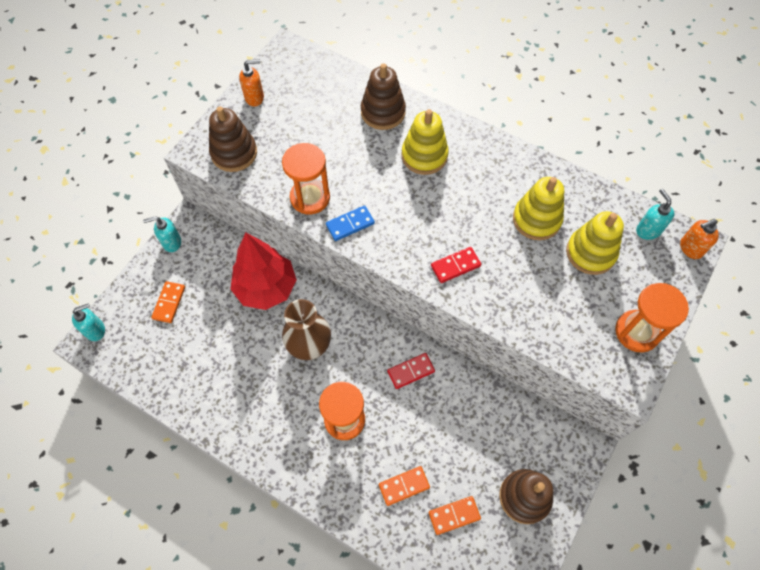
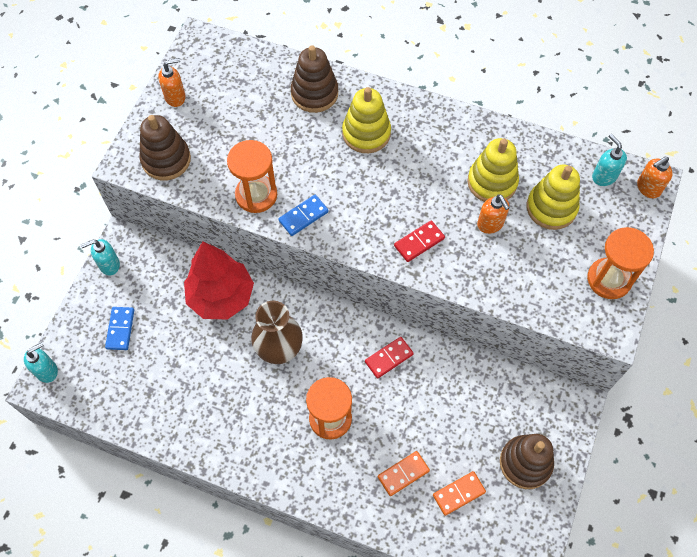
camera: 10 degrees left, 0 degrees up
orange domino [151,281,185,323] -> blue domino [105,307,134,350]
none -> orange soap dispenser [477,194,510,234]

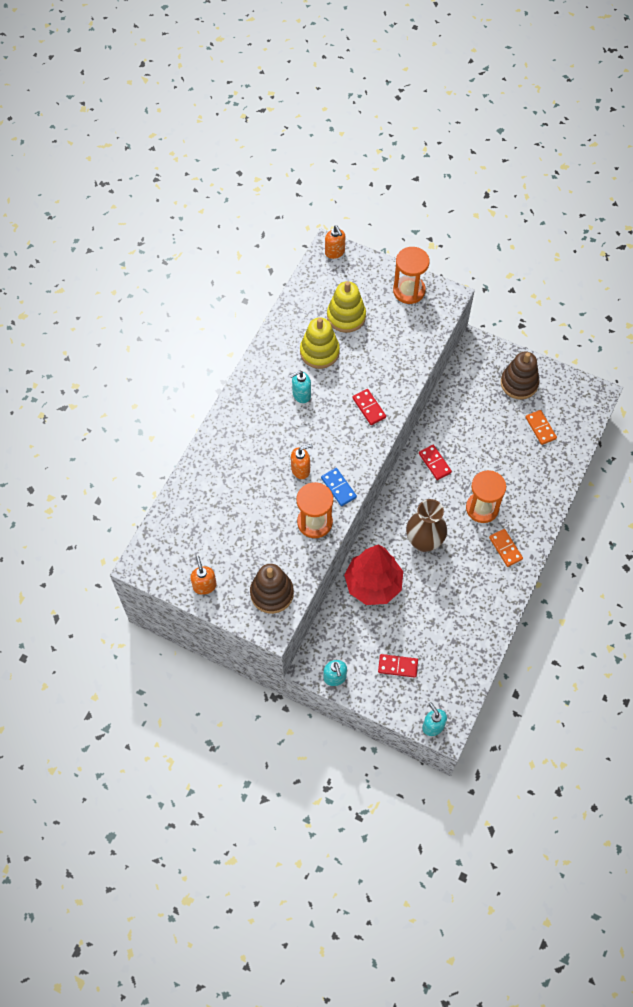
camera: 85 degrees left, 0 degrees up
blue domino [105,307,134,350] -> red domino [378,654,418,678]
brown stacking toy [291,45,338,113] -> none
yellow stacking toy [342,87,391,153] -> none
orange domino [378,451,430,496] -> orange domino moved to [489,529,523,567]
orange soap dispenser [477,194,510,234] -> orange soap dispenser moved to [291,444,313,479]
turquoise soap dispenser [592,134,627,186] -> turquoise soap dispenser moved to [289,370,311,403]

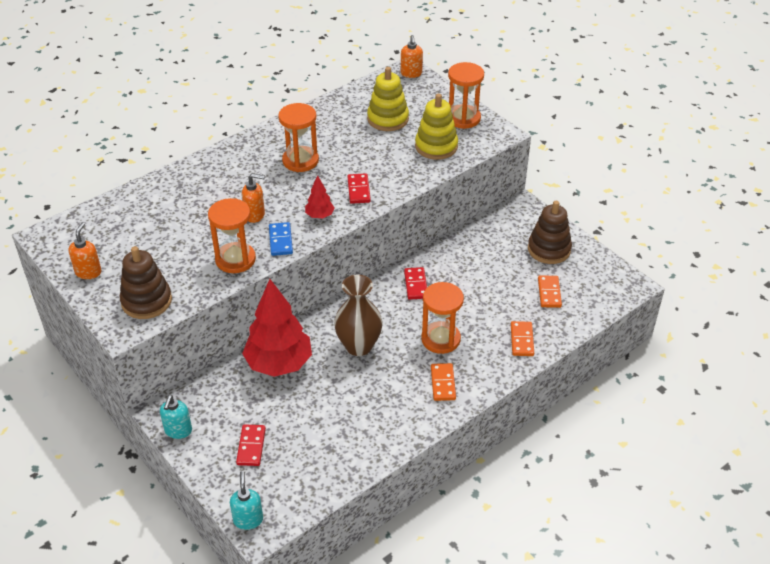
camera: 25 degrees right, 20 degrees down
turquoise soap dispenser [289,370,311,403] -> orange hourglass [278,103,319,172]
yellow stacking toy [300,318,340,369] -> yellow stacking toy moved to [415,94,458,160]
red domino [378,654,418,678] -> red domino turned 60 degrees clockwise [236,424,266,466]
none -> red tree [305,175,335,218]
none -> orange domino [511,321,534,356]

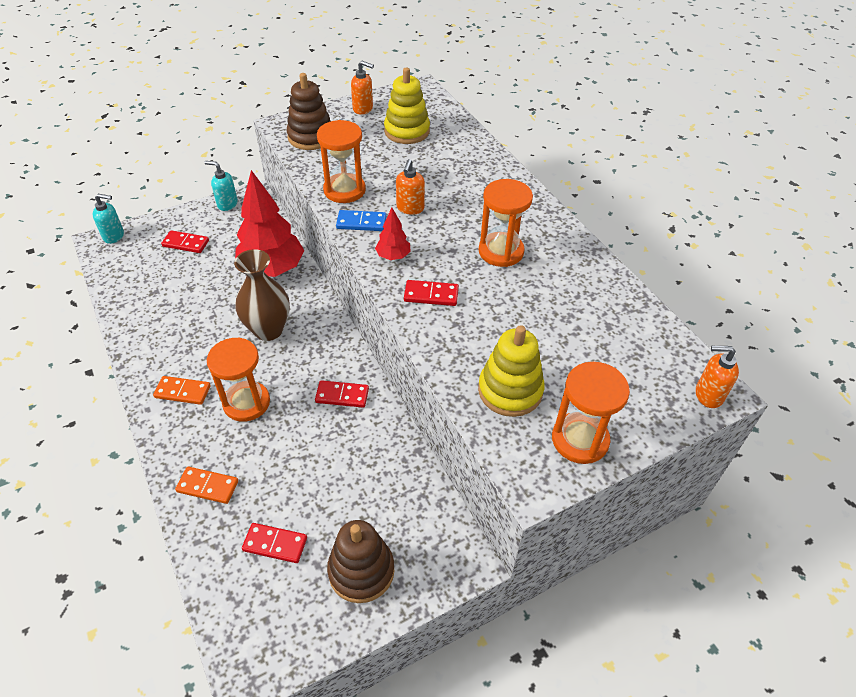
camera: 100 degrees right, 5 degrees up
yellow stacking toy [367,67,409,131] -> yellow stacking toy moved to [384,68,430,144]
orange domino [538,275,562,308] -> red domino [242,523,307,563]

